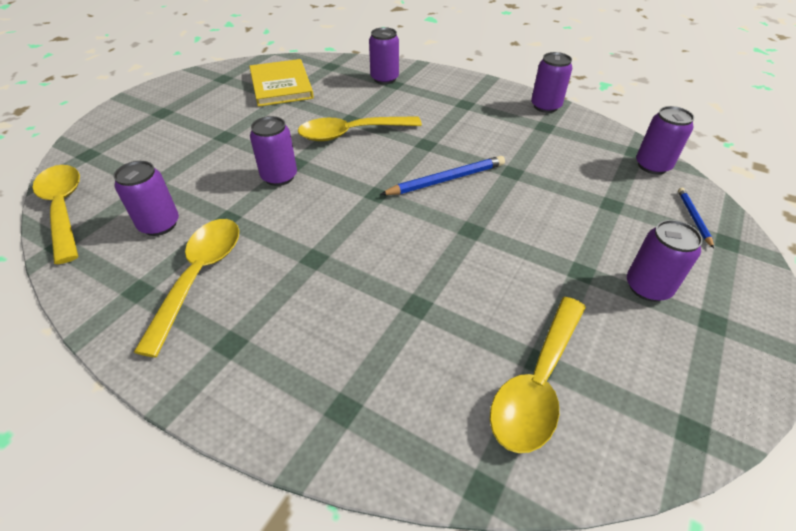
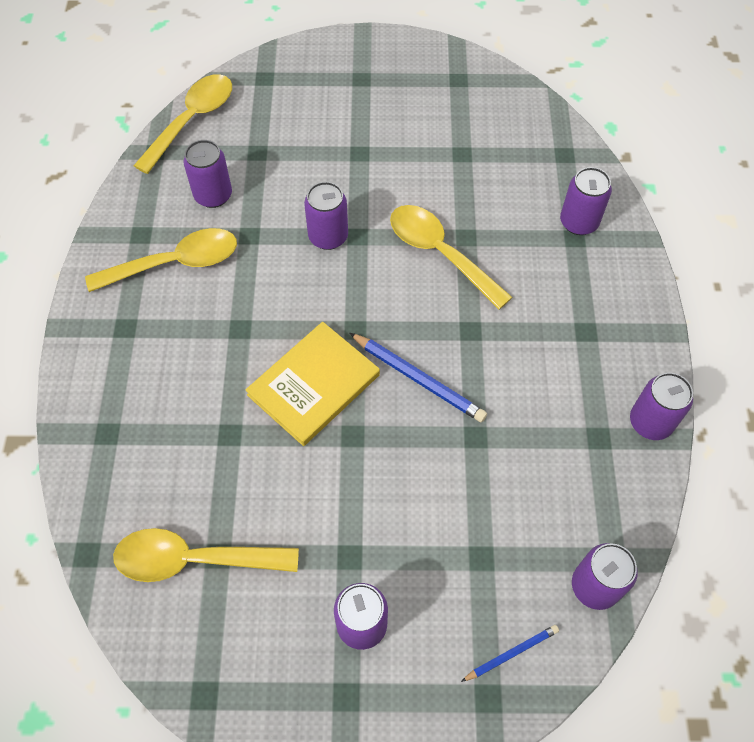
camera: 60 degrees right, 15 degrees up
yellow book [249,59,314,107] -> yellow book moved to [246,322,380,446]

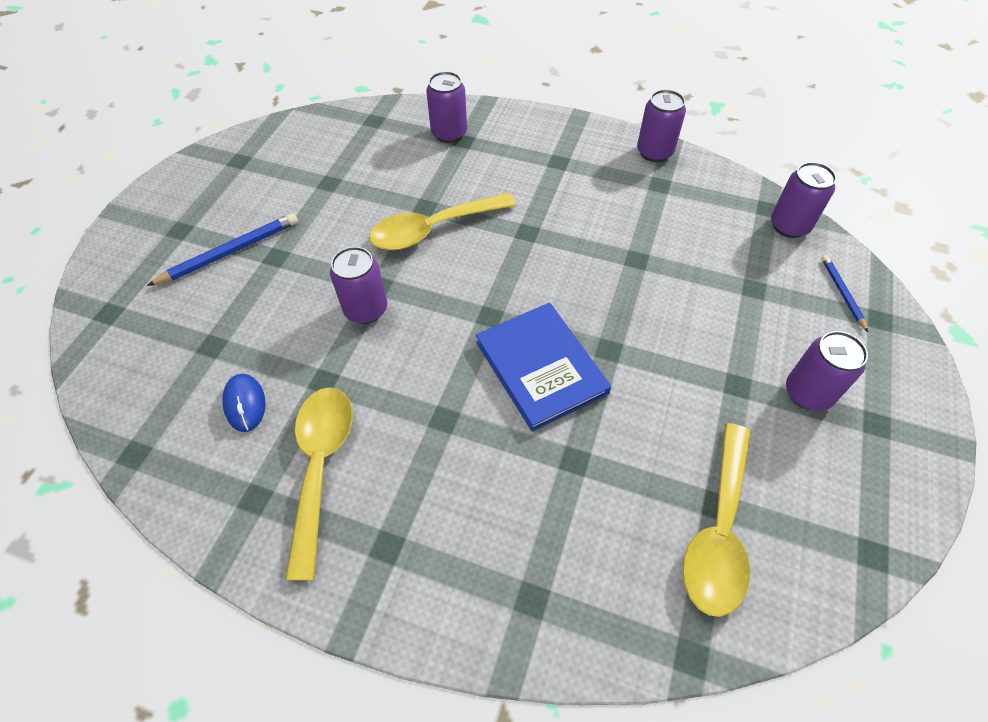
camera: 70 degrees left, 5 degrees down
yellow spoon [133,74,232,174] -> none
purple can [183,140,232,208] -> blue mouse [222,374,266,432]
yellow book [246,322,380,446] -> blue book [476,303,611,432]
blue pencil [350,333,487,423] -> blue pencil moved to [147,213,298,286]

